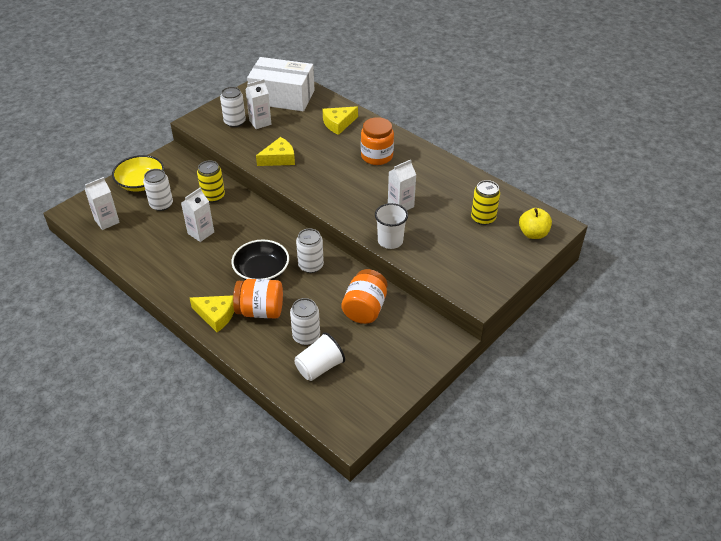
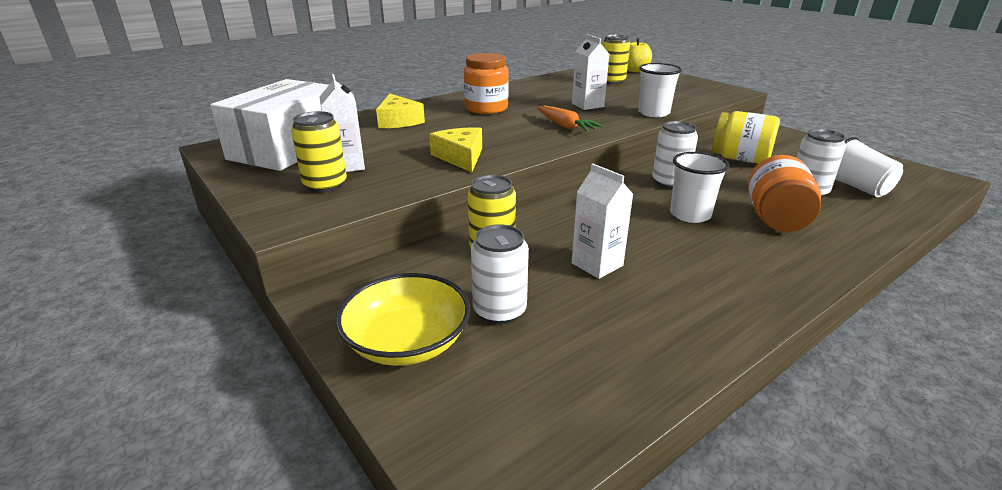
camera: 80 degrees left, 15 degrees down
white carton [85,177,120,230] -> none
yellow cheese [190,295,234,332] -> none
white can [220,87,246,127] -> yellow can [291,111,347,192]
black bowl [231,240,289,280] -> white cup [670,152,729,223]
orange jar [341,269,387,324] -> yellow jar [712,111,780,164]
none -> orange carrot [537,105,603,132]

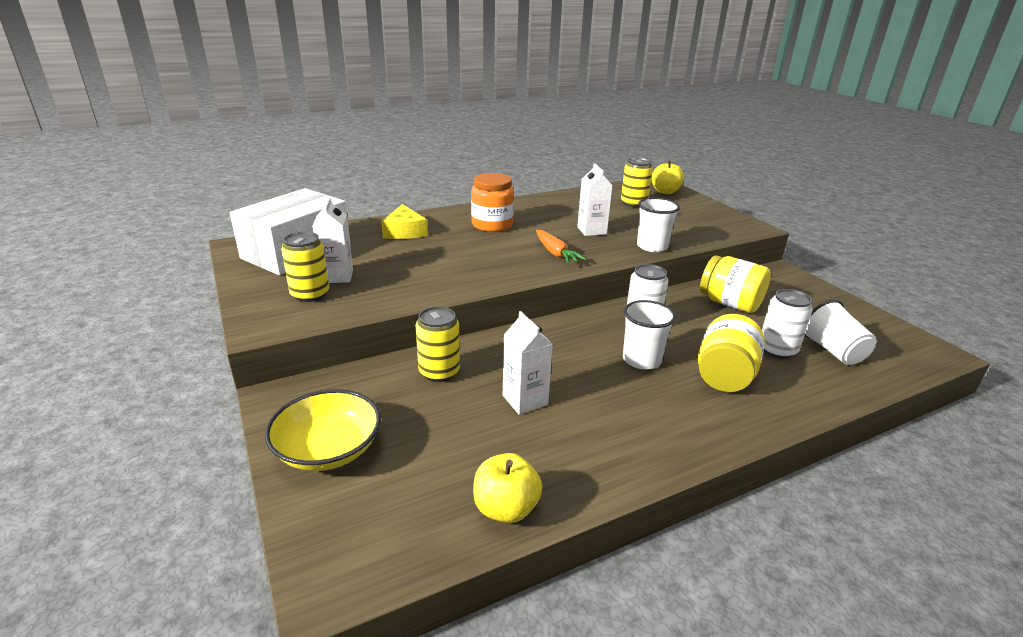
camera: 10 degrees right, 0 degrees up
yellow cheese [429,127,482,173] -> none
white can [471,224,529,324] -> none
orange jar [748,155,821,232] -> yellow jar [698,314,764,392]
none -> yellow apple [473,453,542,523]

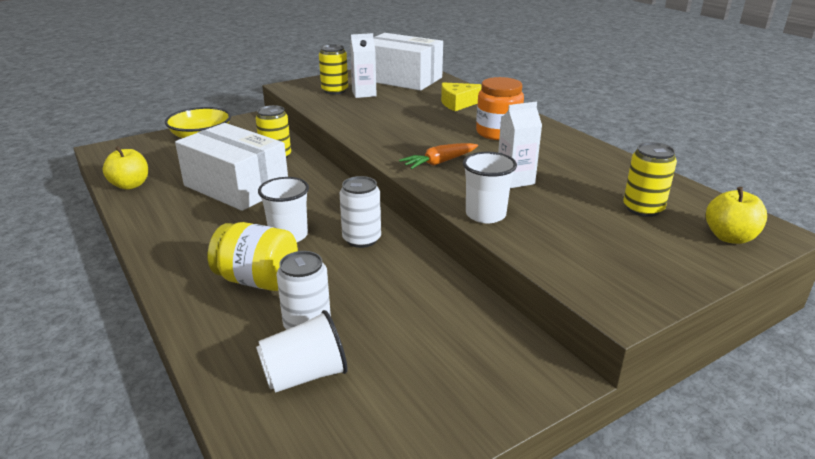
camera: 85 degrees right, 0 degrees up
white carton [503,311,553,415] -> white box [175,123,288,211]
yellow jar [700,255,771,313] -> none

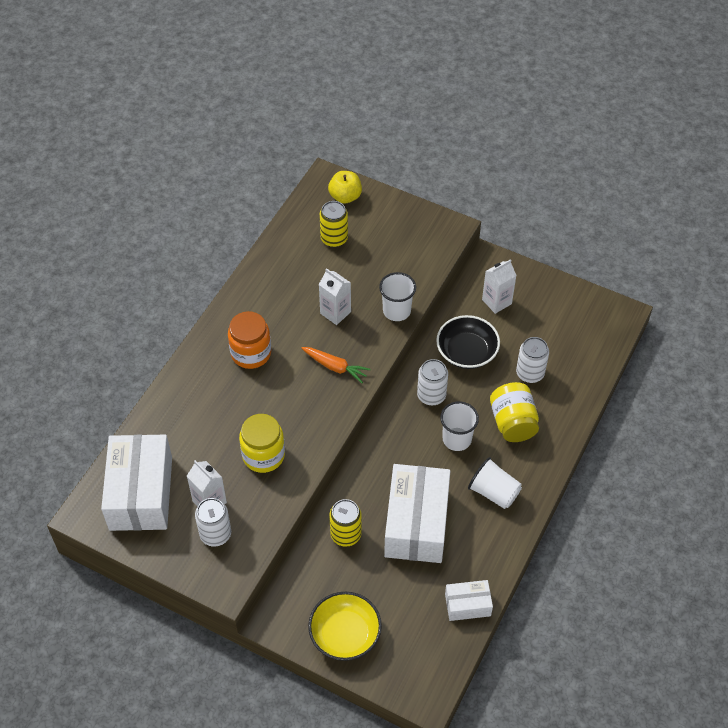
camera: 120 degrees left, 25 degrees up
yellow apple [103,146,148,190] -> white box [445,580,493,621]
white cup [256,310,348,393] -> white cup moved to [468,457,522,509]
yellow can [319,44,348,94] -> white can [195,498,231,547]
yellow cheese [441,82,482,111] -> none
none -> yellow jar [239,414,285,473]
none -> black bowl [436,315,500,369]
none -> white carton [482,259,517,314]

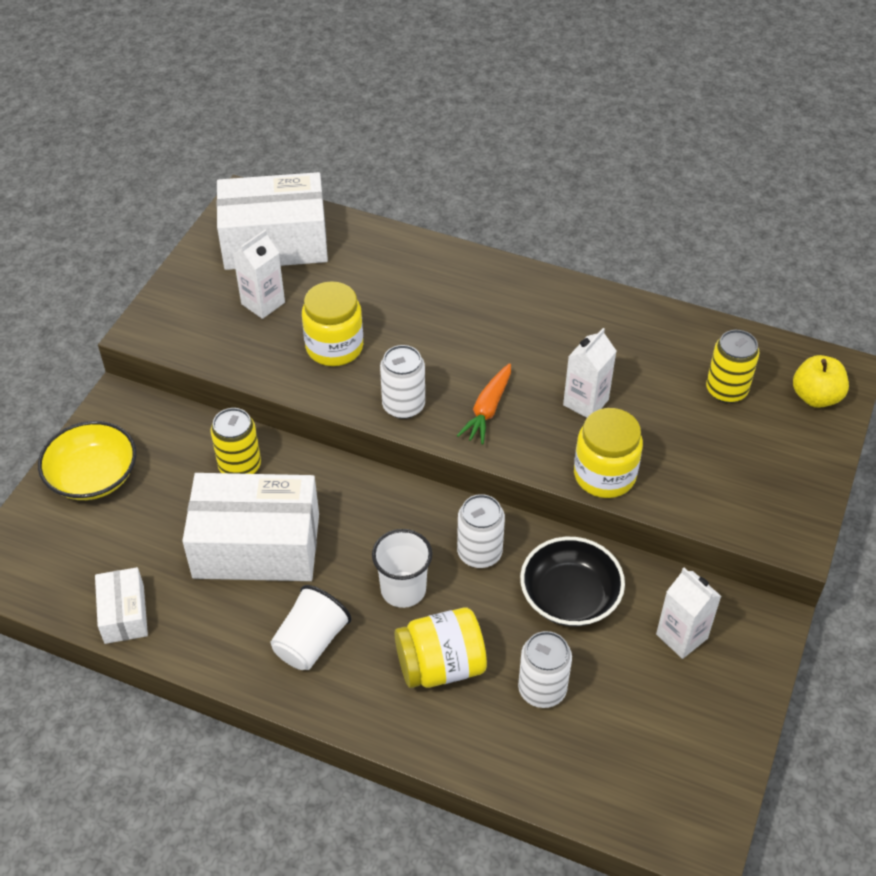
camera: 85 degrees right, 5 degrees down
white can [195,498,231,547] -> white can moved to [380,345,425,419]
orange jar [228,311,271,369] -> none
white cup [379,272,416,321] -> yellow jar [574,408,643,498]

